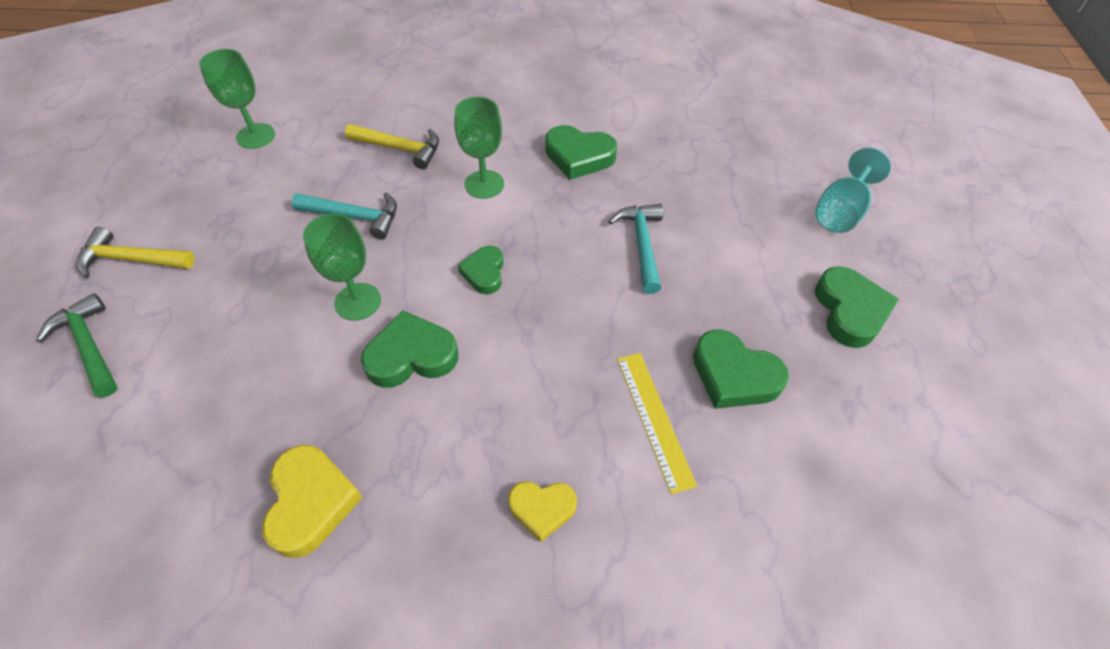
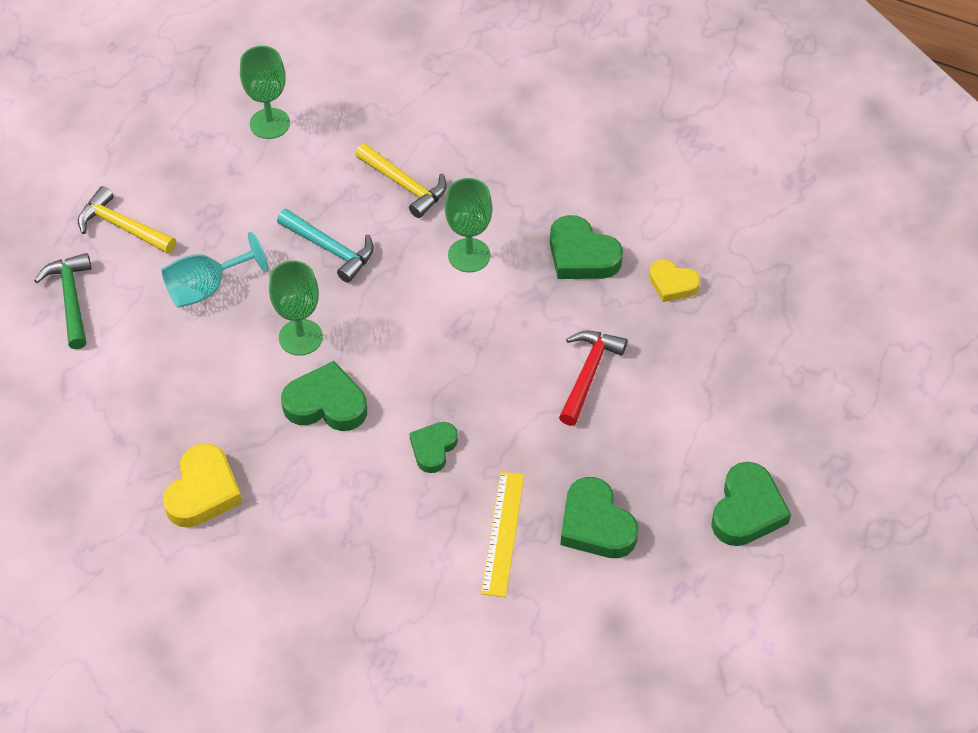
camera: 25 degrees right, 0 degrees up
green heart [458,246,504,294] -> green heart moved to [410,422,458,473]
yellow heart [508,481,577,542] -> yellow heart moved to [649,260,700,302]
turquoise hammer [608,204,663,294] -> red hammer [559,330,627,426]
turquoise goblet [815,148,891,233] -> turquoise goblet moved to [161,232,268,308]

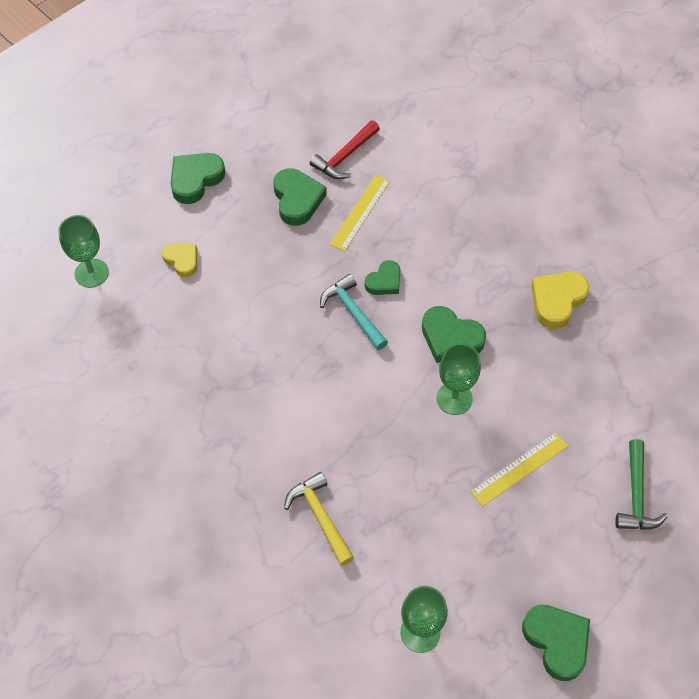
camera: 160 degrees left, 5 degrees up
yellow hammer [78,186,176,254] -> none
turquoise goblet [161,232,268,308] -> yellow ruler [471,432,568,506]
turquoise hammer [277,209,374,283] -> turquoise hammer moved to [320,274,388,350]
green goblet [445,178,492,273] -> green goblet moved to [58,215,109,288]
green heart [550,215,623,279] -> green heart moved to [522,605,590,681]
red hammer [559,330,627,426] -> red hammer moved to [310,120,380,179]
yellow heart [649,260,700,302] -> yellow heart moved to [162,243,197,278]

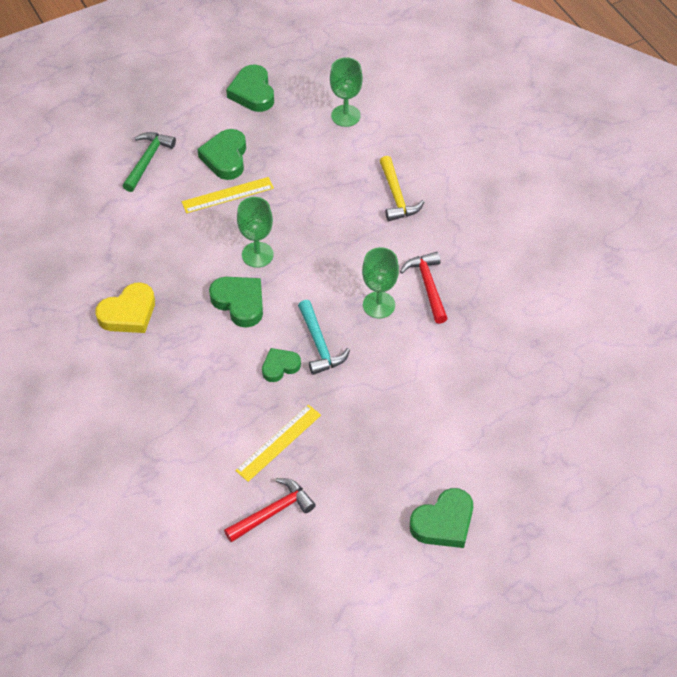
camera: 165 degrees left, 5 degrees down
green goblet [58,215,109,288] -> green goblet moved to [362,247,399,318]
yellow heart [162,243,197,278] -> none
green heart [273,168,327,226] -> green heart moved to [197,129,246,180]
none -> red hammer [400,252,448,324]

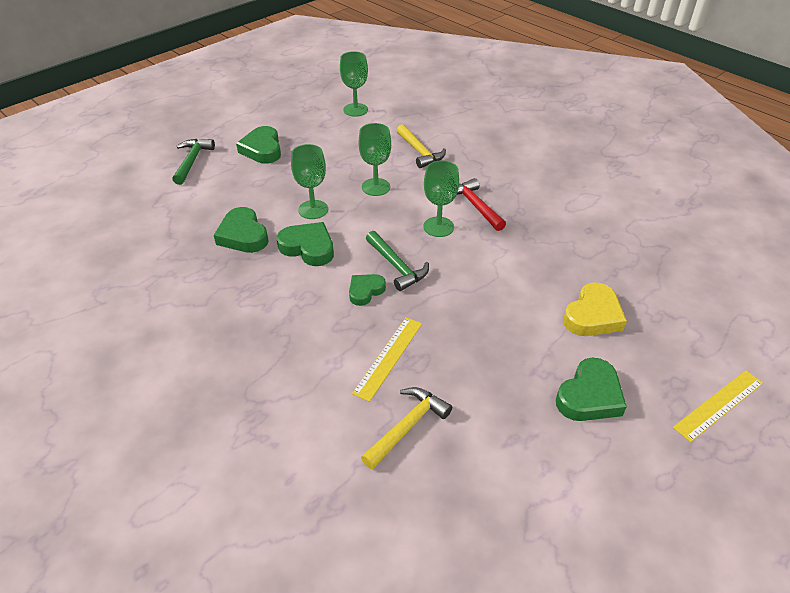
camera: 15 degrees left, 10 degrees down
yellow heart [95,283,155,333] -> yellow heart moved to [563,282,627,336]
yellow ruler [182,177,274,213] -> yellow ruler moved to [673,370,763,442]
red hammer [224,478,316,543] -> yellow hammer [361,387,452,470]
green heart [226,65,274,112] -> green heart moved to [214,207,269,253]
turquoise hammer [298,300,350,375] -> green hammer [366,231,429,291]
none -> green goblet [359,123,391,196]

